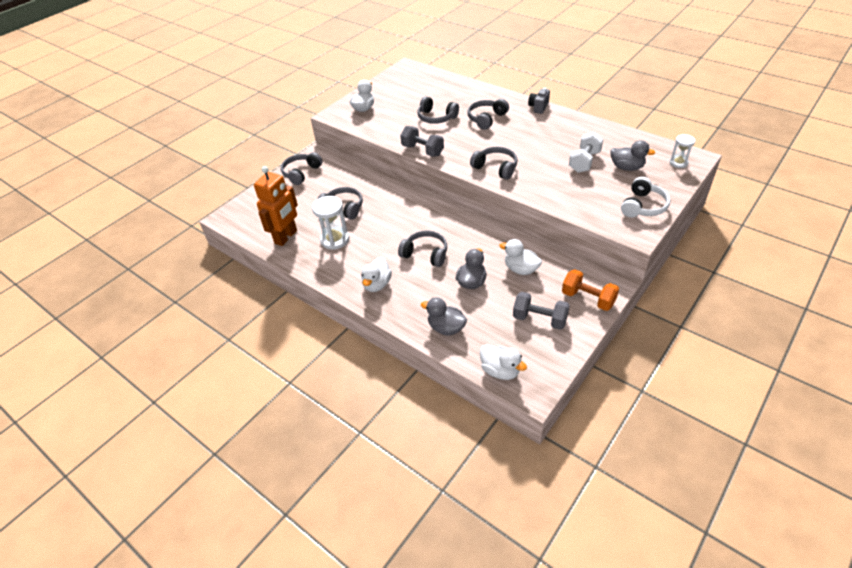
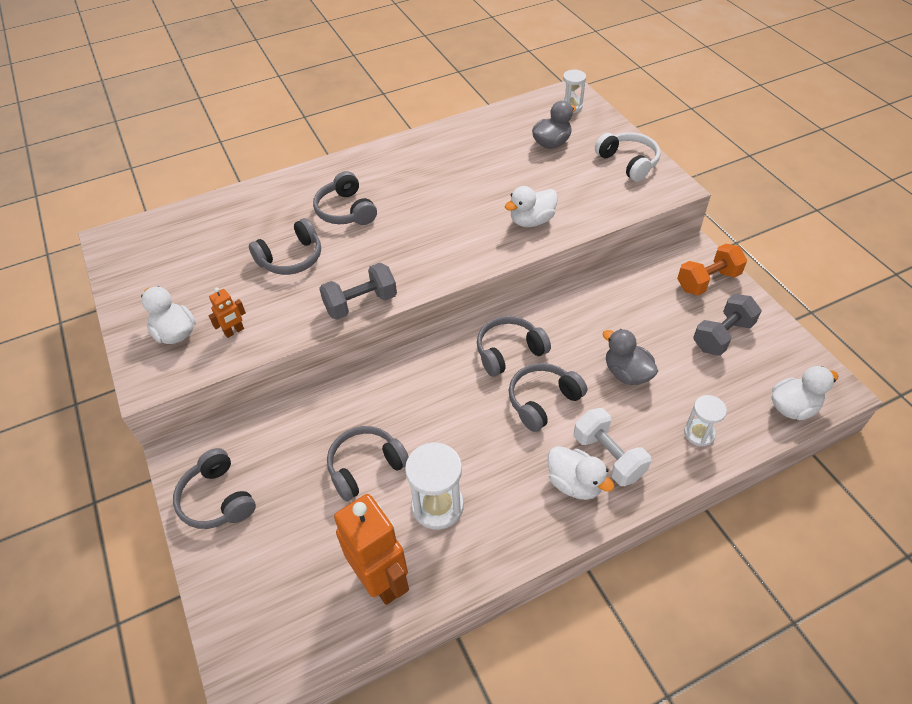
camera: 65 degrees left, 5 degrees up
grey duck [421,297,467,335] -> white hourglass [684,395,727,447]
grey headphones [470,147,518,180] -> grey headphones moved to [477,316,551,377]
white duck [499,239,542,275] -> white duck moved to [505,186,558,227]
grey camera [528,88,550,114] -> none
white dumbbell [569,132,603,173] -> white dumbbell moved to [574,408,651,486]
none -> orange robot [209,288,246,338]

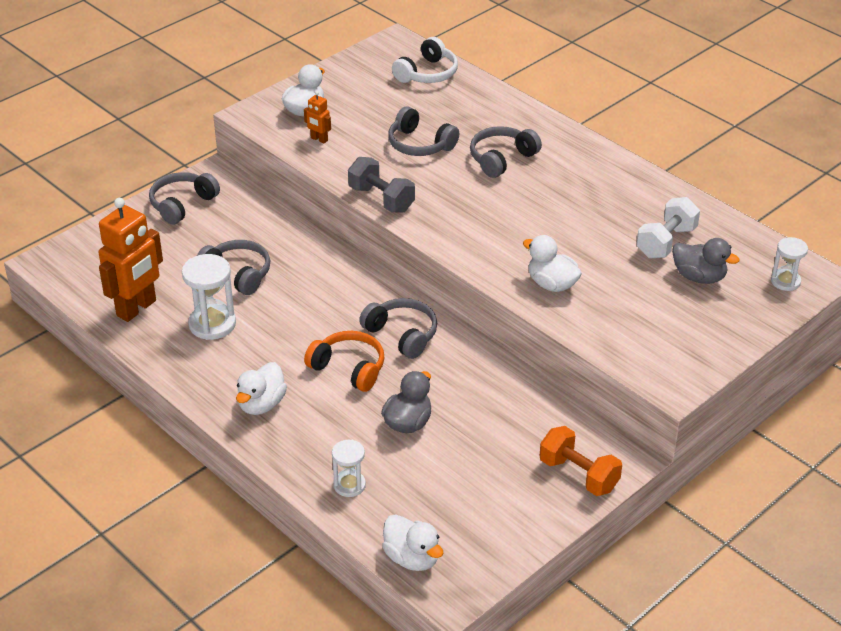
camera: 70 degrees right, 10 degrees down
grey headphones [509,363,587,432] -> orange headphones [304,331,384,392]
white dumbbell [574,408,651,486] -> white dumbbell moved to [636,197,700,258]
white headphones [595,132,661,182] -> white headphones moved to [392,37,458,83]
grey dumbbell [693,294,762,356] -> none

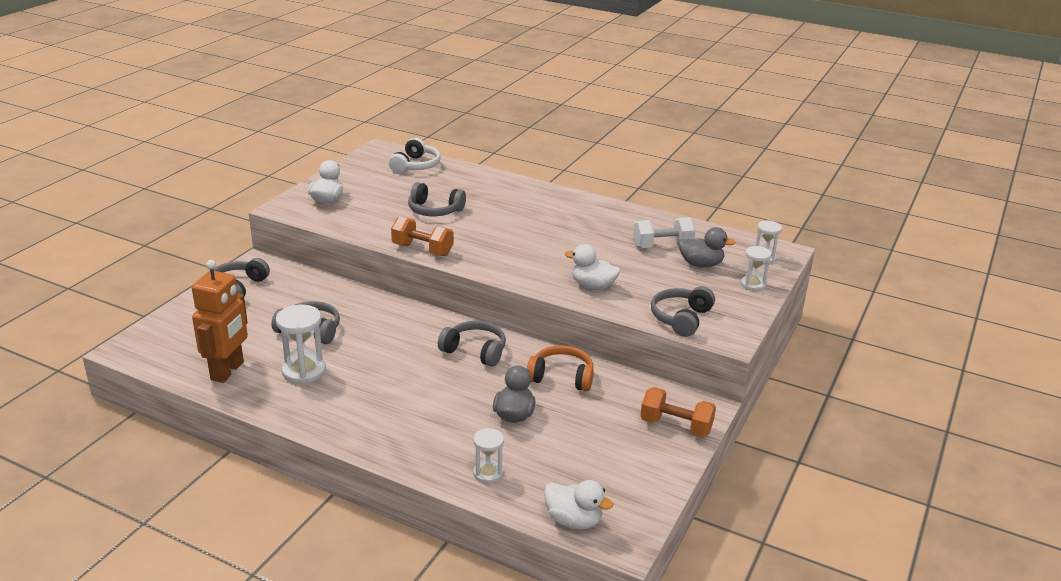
camera: 20 degrees left, 10 degrees down
white duck [236,362,287,415] -> none
orange robot [304,91,331,143] -> none
orange headphones [304,331,384,392] -> orange headphones moved to [527,345,594,391]
grey dumbbell [348,157,415,213] -> orange dumbbell [391,216,453,256]
grey headphones [470,126,542,178] -> grey headphones moved to [651,286,715,337]
white dumbbell [636,197,700,258] -> white dumbbell turned 60 degrees clockwise [633,217,696,248]
none -> white hourglass [741,246,771,291]

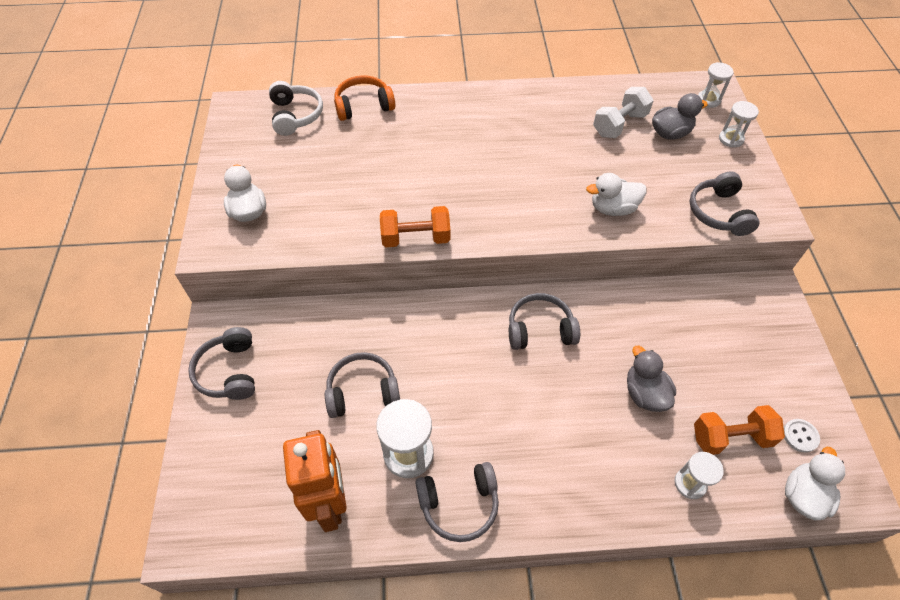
camera: 30 degrees left, 25 degrees up
grey headphones [408,182,466,216] -> grey headphones moved to [415,462,499,542]
orange headphones [527,345,594,391] -> orange headphones moved to [334,75,395,121]
white duck [544,480,613,530] -> white duck turned 60 degrees counterclockwise [785,447,845,520]
orange dumbbell [640,387,716,437] -> orange dumbbell moved to [694,405,785,455]
none -> white button [784,419,820,453]

